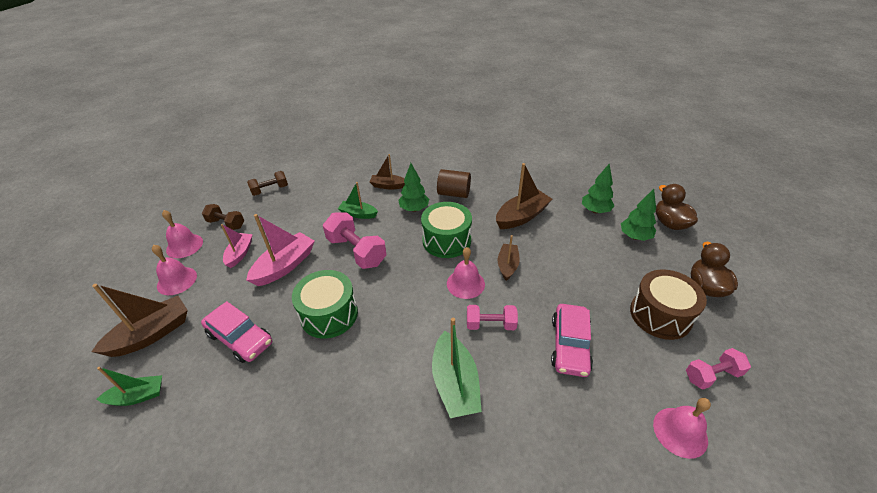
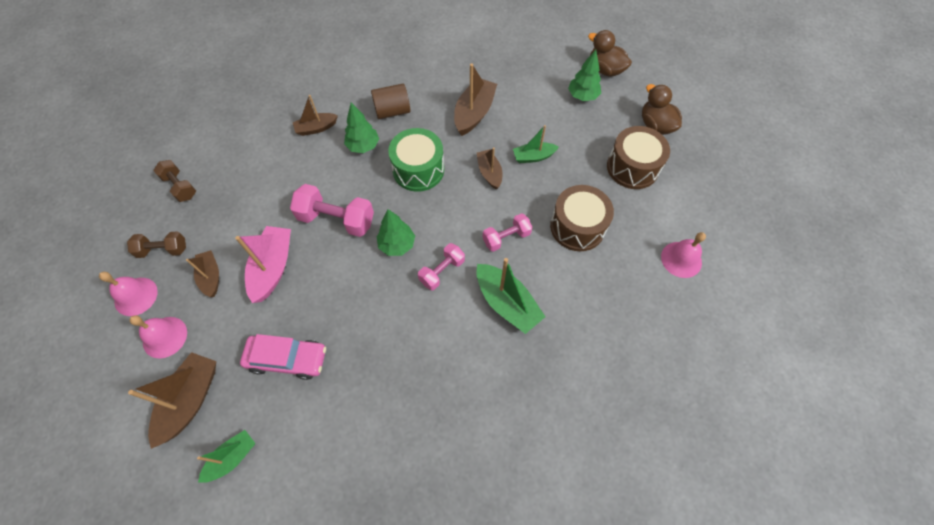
camera: 30 degrees left, 20 degrees up
pink boat [221,224,253,268] -> brown boat [186,250,219,297]
brown dumbbell [247,171,288,196] -> brown dumbbell turned 75 degrees counterclockwise [153,160,196,202]
green drum [292,270,358,339] -> none
green boat [338,182,378,219] -> green boat moved to [513,125,559,163]
pink bell [447,247,485,299] -> none
pink car [551,304,593,377] -> brown drum [550,185,614,251]
green tree [582,164,615,214] -> green tree moved to [377,209,415,256]
pink dumbbell [686,348,751,389] -> pink dumbbell moved to [418,243,465,290]

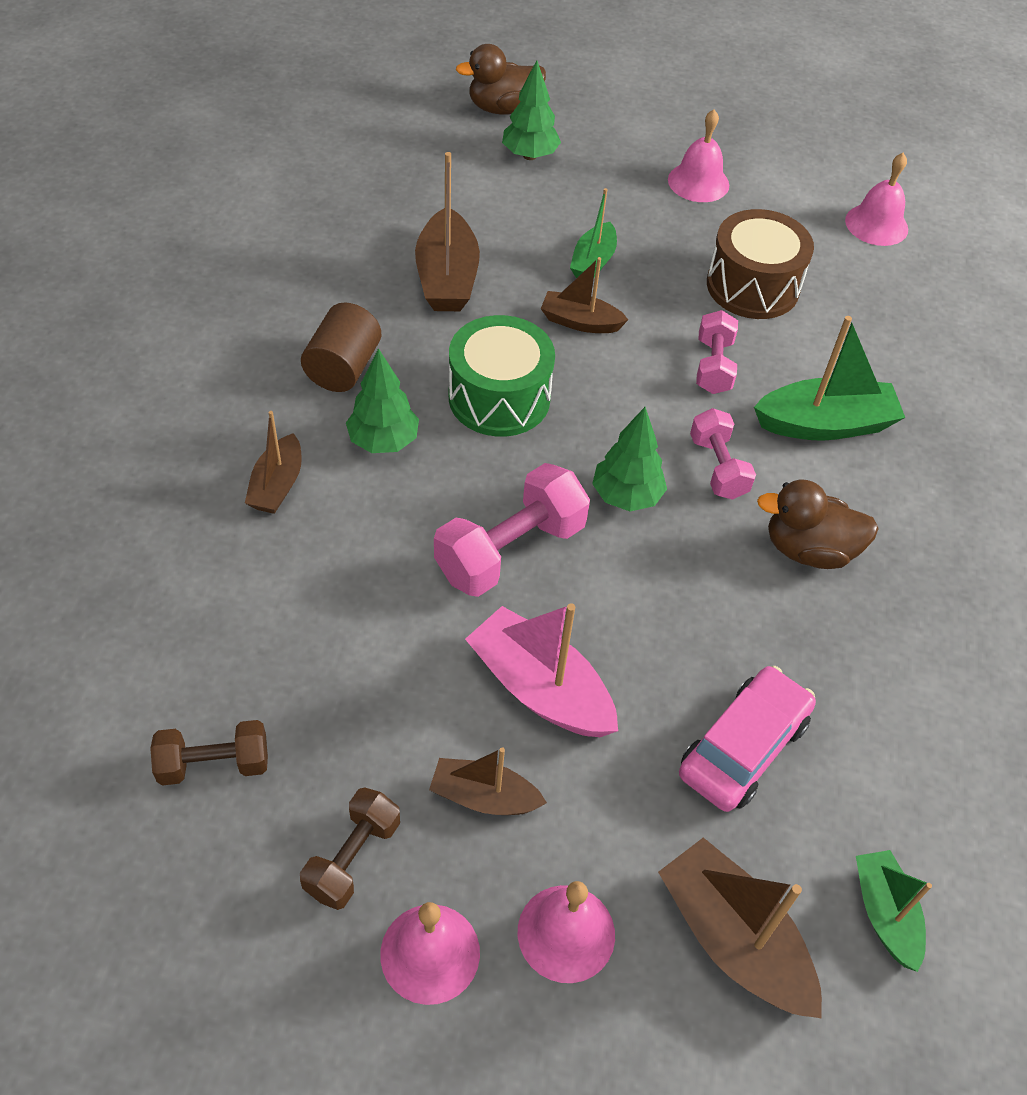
camera: 60 degrees left, 10 degrees down
brown boat [454,64,497,136] -> brown boat turned 150 degrees counterclockwise [415,152,480,311]
brown drum [607,126,670,189] -> pink bell [668,110,729,202]
brown duck [642,84,682,135] -> brown duck moved to [757,480,879,569]

